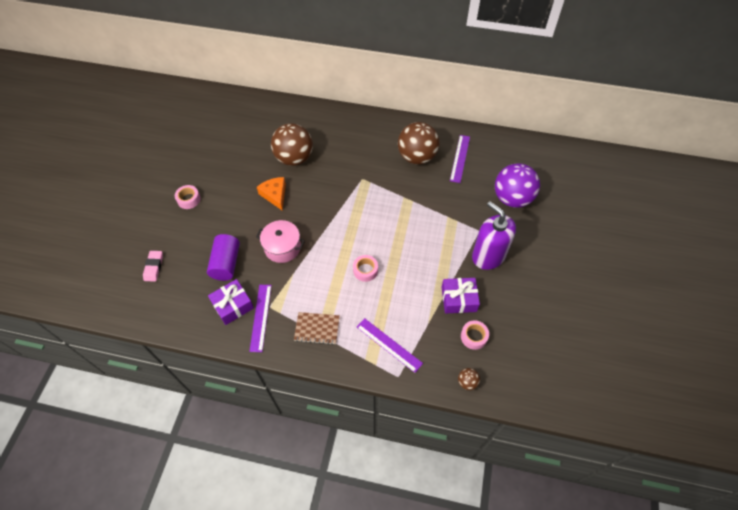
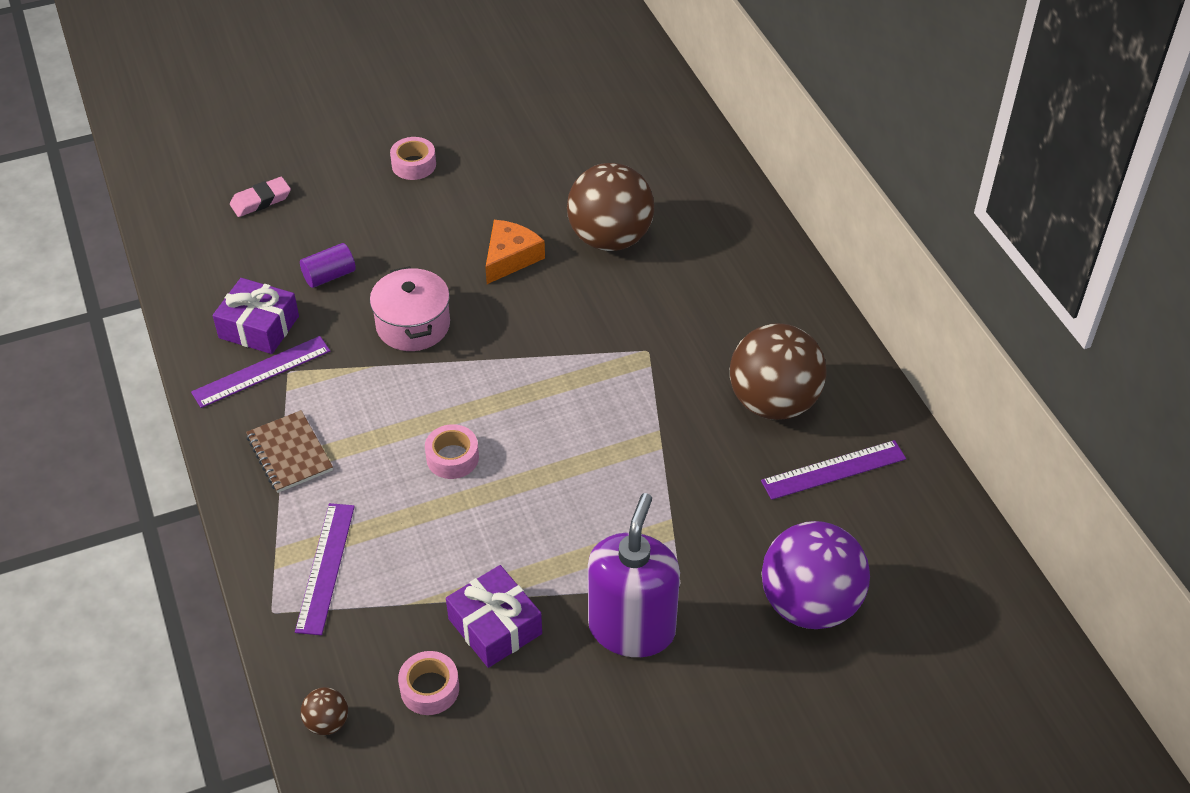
camera: 55 degrees right, 10 degrees down
purple cylinder [207,234,240,281] -> purple cylinder [300,243,356,288], size x0.62

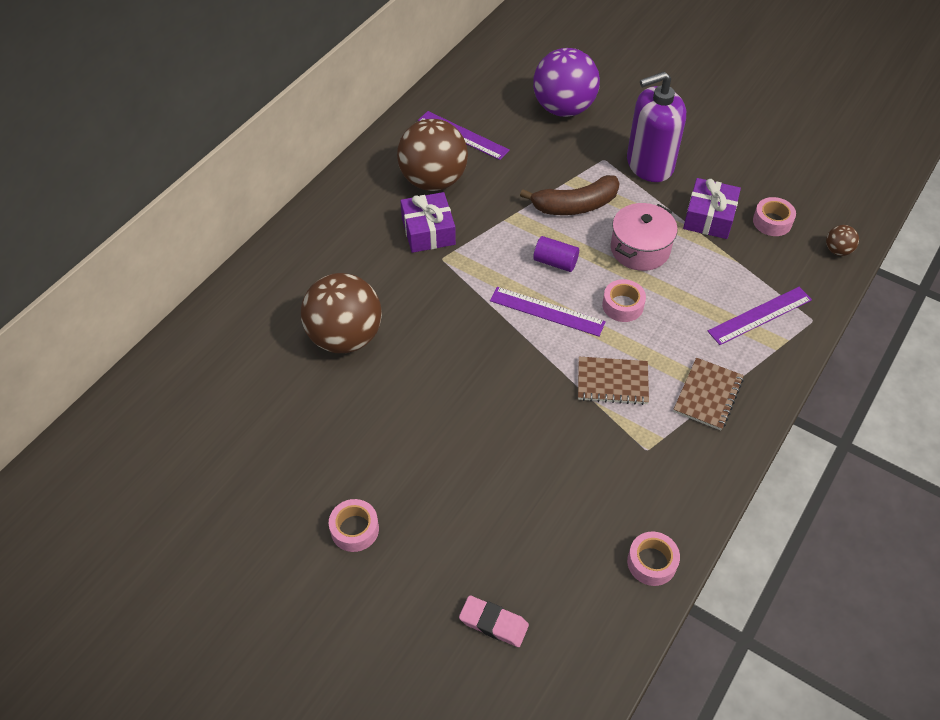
camera: 125 degrees left, 5 degrees up
purple ruler [191,336,330,408] -> purple ruler moved to [490,287,606,337]
purple gift [213,278,299,354] -> purple gift moved to [400,192,456,253]
purple cylinder [300,243,356,288] -> purple cylinder moved to [533,236,579,272]
pink pot [370,266,450,351] -> pink pot moved to [611,203,678,271]
orange cheese [486,220,545,284] -> none
none -> brown banana [520,175,620,215]
none -> brown notebook [578,357,649,405]
none -> pink tape [627,532,680,586]

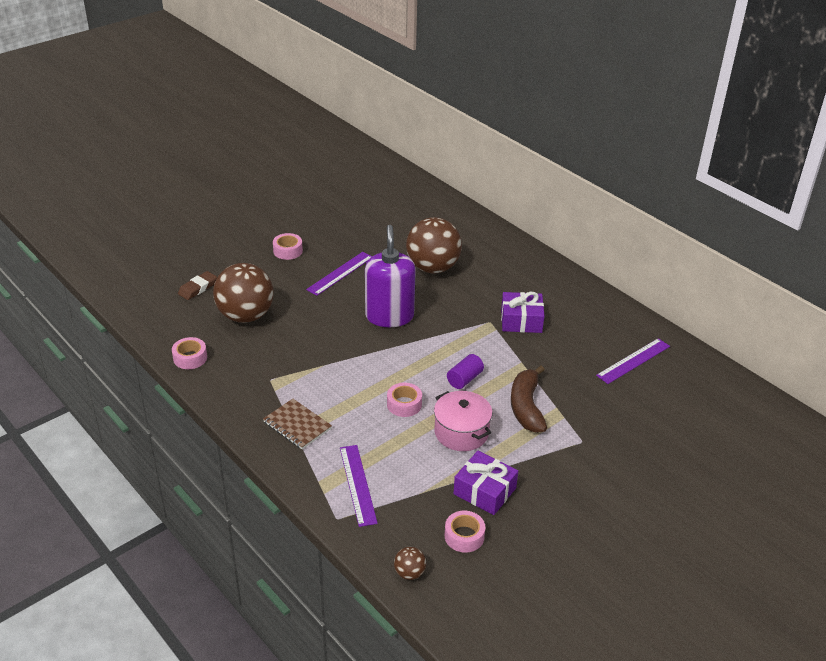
camera: 105 degrees right, 15 degrees down
brown ball [397,119,468,191] -> brown ball moved to [213,263,274,323]
pink eraser [459,595,529,647] -> brown eraser [178,271,217,300]
purple ruler [490,287,606,337] -> purple ruler moved to [306,252,372,296]
purple ball [533,48,600,117] -> none
brown notebook [578,357,649,405] -> none
purple soap dispenser [627,72,686,182] -> purple soap dispenser moved to [365,225,416,327]

